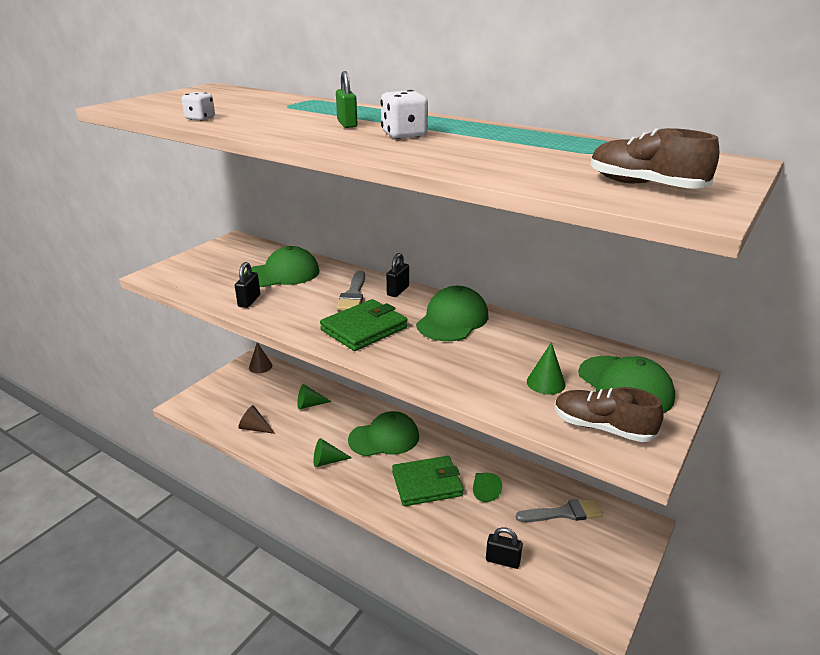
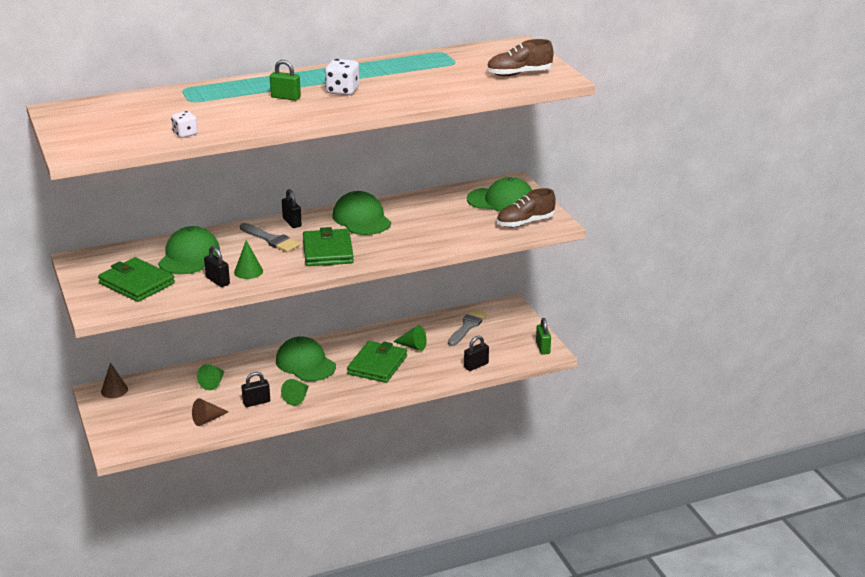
camera: 55 degrees left, 0 degrees up
green cap [348,411,419,457] -> green cap turned 60 degrees counterclockwise [276,336,336,381]
green cone [527,342,565,395] -> green cone moved to [234,240,263,279]
none -> green wallet [98,257,175,302]
none -> black padlock [241,372,270,407]
none -> green padlock [536,318,551,355]

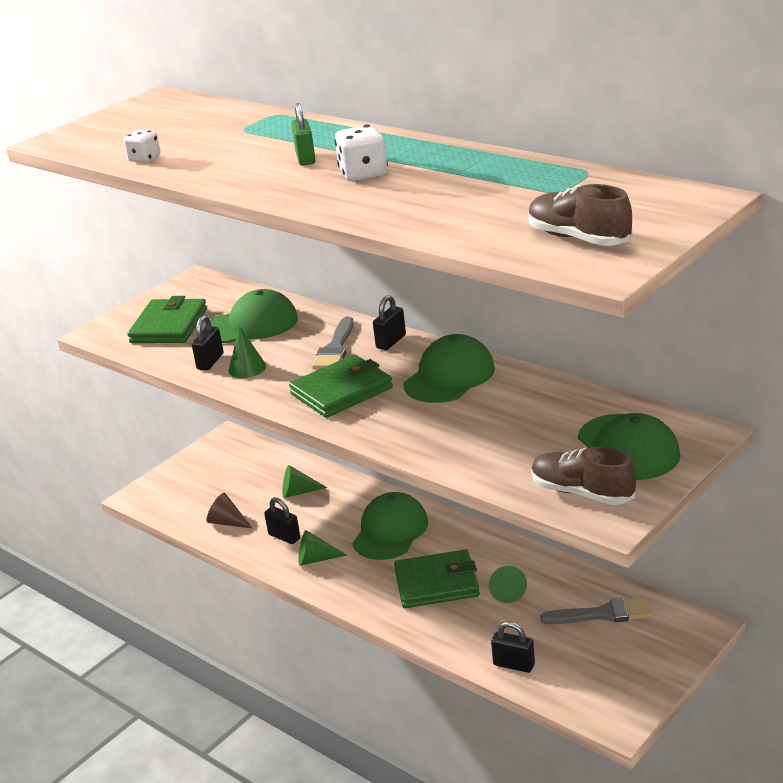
camera: 65 degrees right, 0 degrees up
brown cone [101,362,128,398] -> none
green padlock [536,318,551,355] -> none

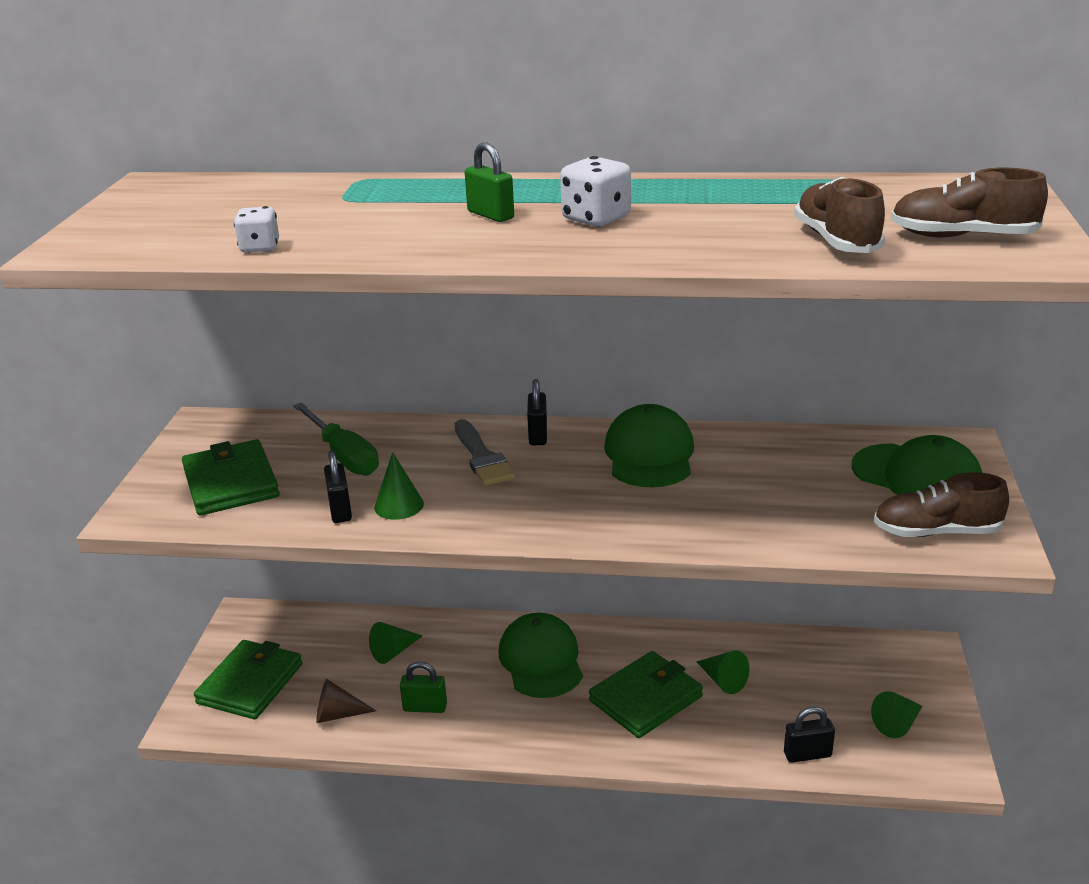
camera: 35 degrees left, 0 degrees up
green cap [204,289,298,343] -> green screwdriver [293,402,379,475]
black padlock [264,497,300,544] -> green padlock [400,661,447,713]
green wallet [289,354,393,418] -> green wallet moved to [194,640,302,719]
green cone [298,530,346,566] -> green cone moved to [871,691,923,738]
grey brush [540,597,651,624] -> none
none -> brown shoe [794,177,885,253]

